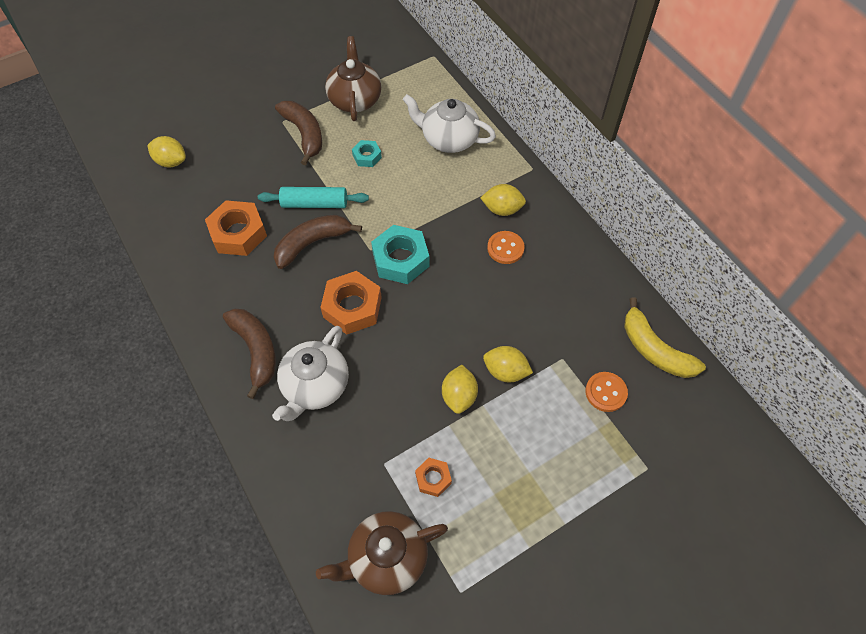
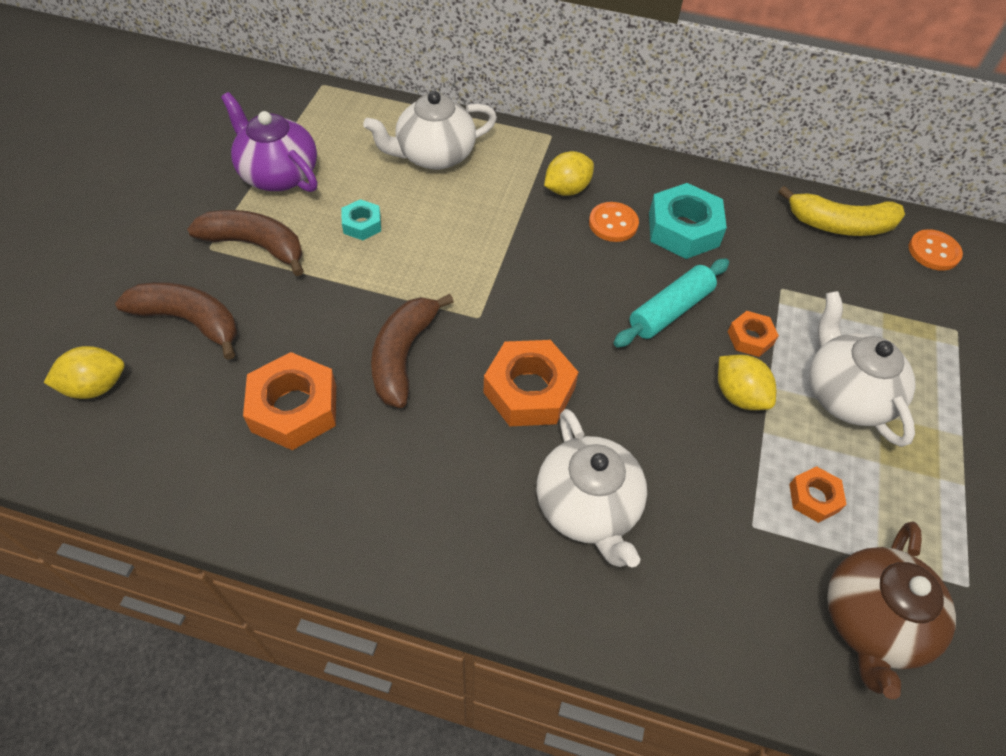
camera: 45 degrees left, 5 degrees down
brown banana [223,309,276,399] -> brown banana moved to [115,282,237,360]
turquoise rolling pin [258,187,369,208] -> turquoise rolling pin moved to [614,259,729,347]
brown teapot [325,36,381,121] -> purple teapot [221,92,317,192]
turquoise nut [371,225,429,284] -> turquoise nut moved to [649,183,727,259]
yellow lemon [483,346,533,382] -> orange nut [728,311,779,357]
orange button [585,372,628,412] -> orange button moved to [909,229,963,271]
none -> white teapot [809,291,916,447]

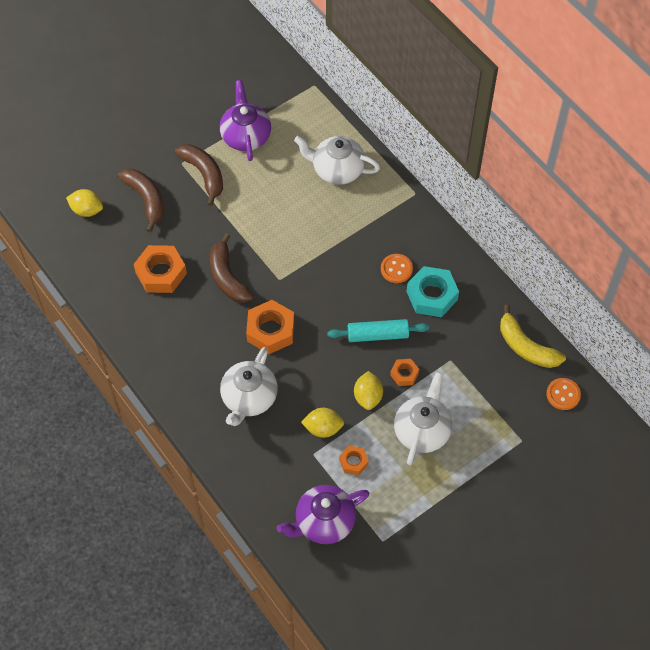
camera: 40 degrees right, 5 degrees up
turquoise nut [342,199,381,240] -> none
brown banana [371,294,454,408] -> brown banana turned 75 degrees counterclockwise [210,233,254,303]
yellow lemon [544,151,594,196] -> yellow lemon moved to [301,408,344,438]
brown teapot [827,522,956,699] -> purple teapot [277,485,369,544]

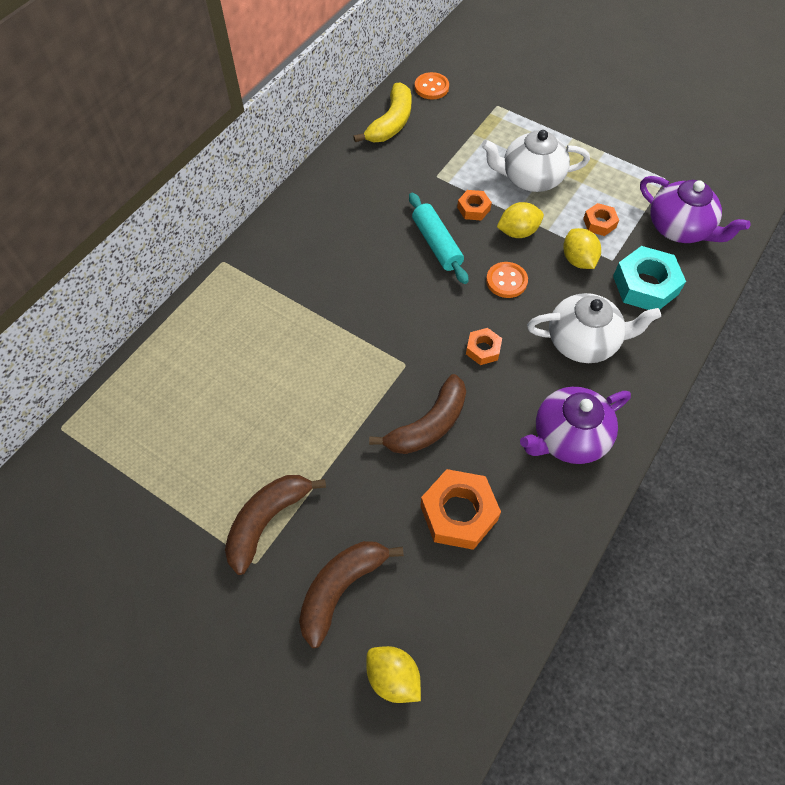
camera: 110 degrees left, 0 degrees up
yellow lemon [66,189,103,217] -> yellow lemon turned 45 degrees counterclockwise [366,646,421,703]
purple teapot [220,80,271,161] -> purple teapot moved to [520,387,631,464]
orange nut [246,300,294,354] -> orange nut [466,328,502,365], size x0.54
white teapot [294,136,380,185] -> none
orange button [381,254,413,283] -> orange button moved to [486,262,528,298]
turquoise nut [407,266,459,317] -> turquoise nut moved to [613,246,686,310]

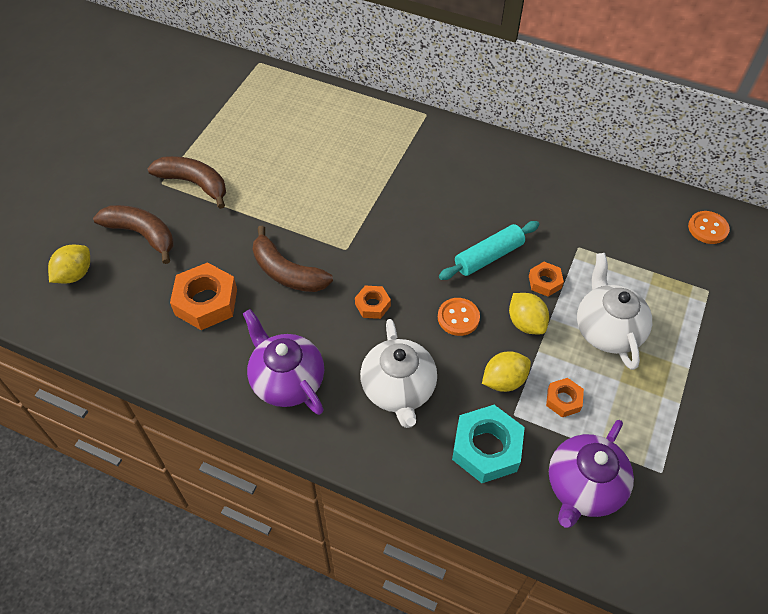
camera: 80 degrees right, 5 degrees down
yellow banana [353,83,411,142] -> none

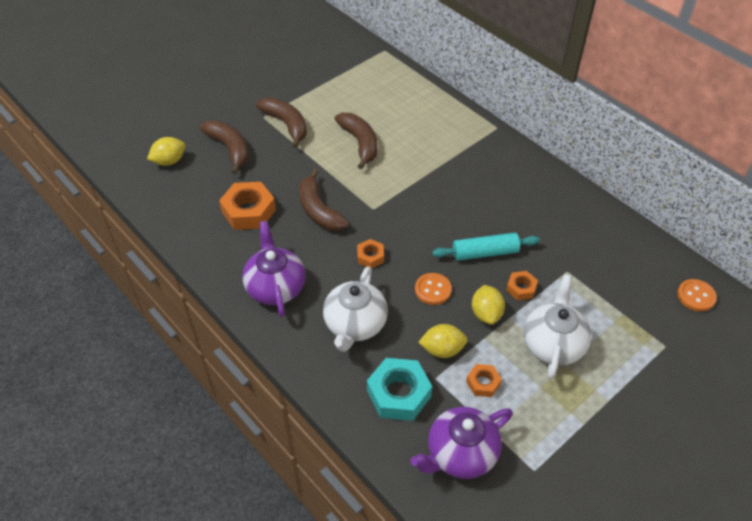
camera: 25 degrees right, 5 degrees down
none -> brown banana [335,113,377,169]

